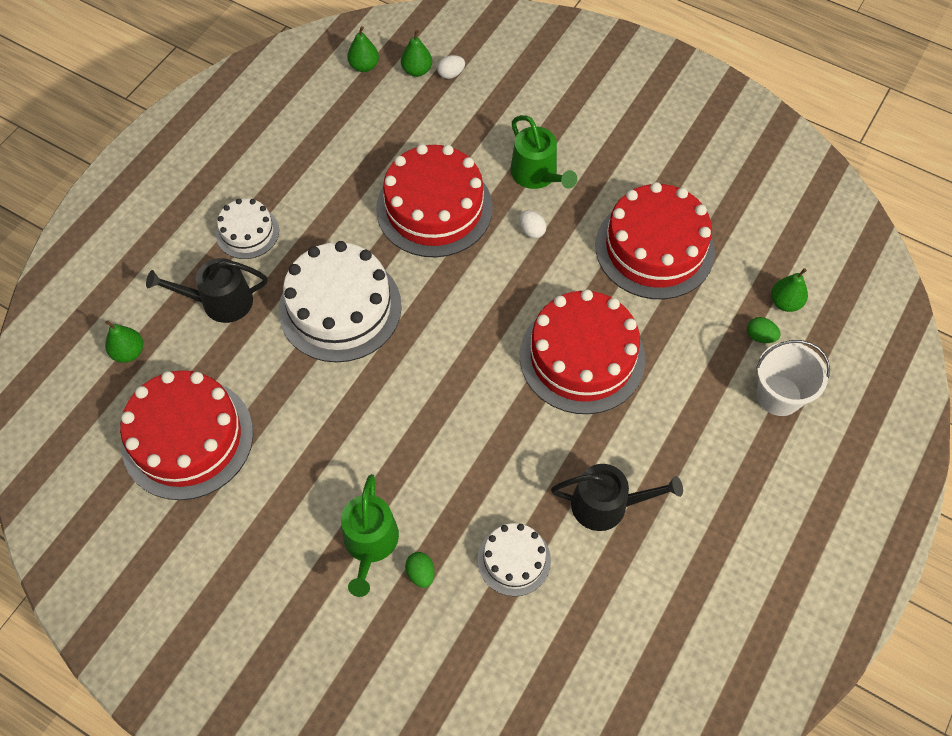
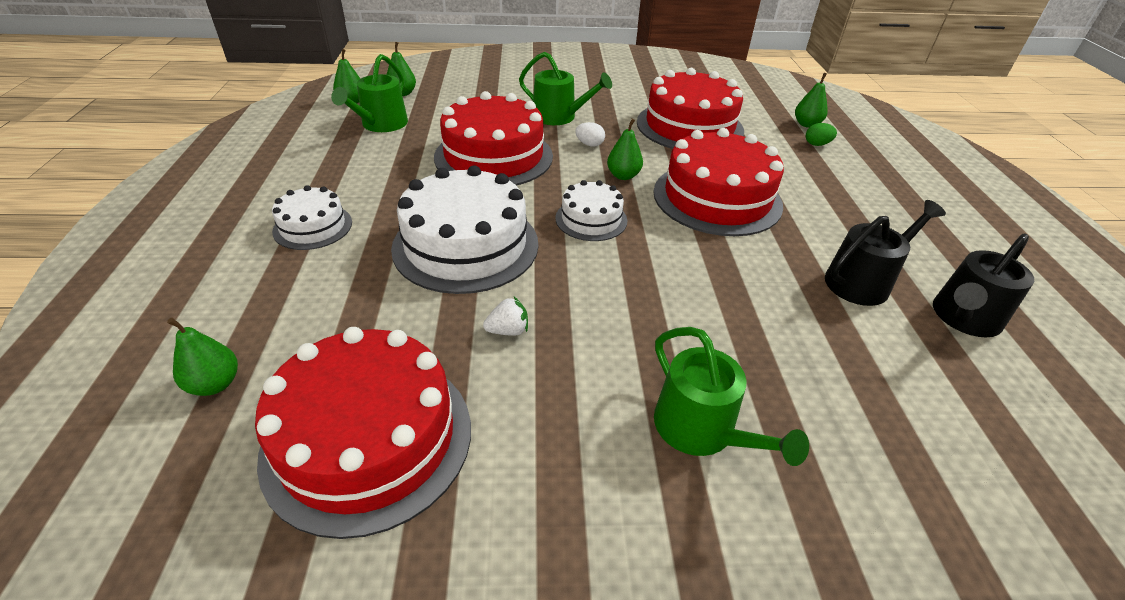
camera: 35 degrees left, 20 degrees down
black watering can [146,258,267,323] -> black watering can moved to [933,234,1034,337]
green egg [405,552,435,588] -> none
white egg [437,55,465,79] -> none
white cake [477,523,551,596] -> white cake moved to [555,180,628,241]
white bucket [756,340,830,416] -> none
none -> green watering can [331,54,408,132]
none -> white strawberry [483,297,528,336]
none -> green pear [607,118,643,180]

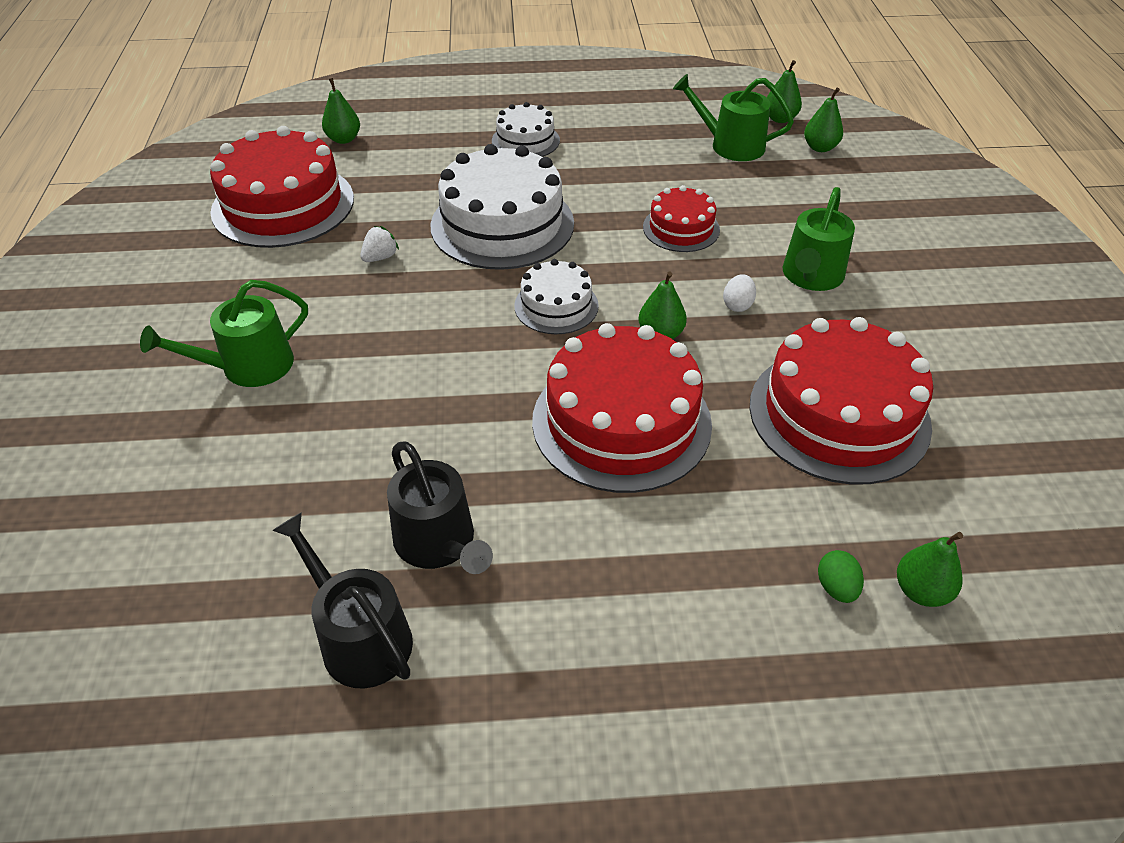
camera: 90 degrees right, 5 degrees up
red cake [434,91,553,186] -> red cake [643,185,720,252], size x0.53
white strawberry [483,297,528,336] -> white strawberry turned 120 degrees counterclockwise [360,226,399,262]

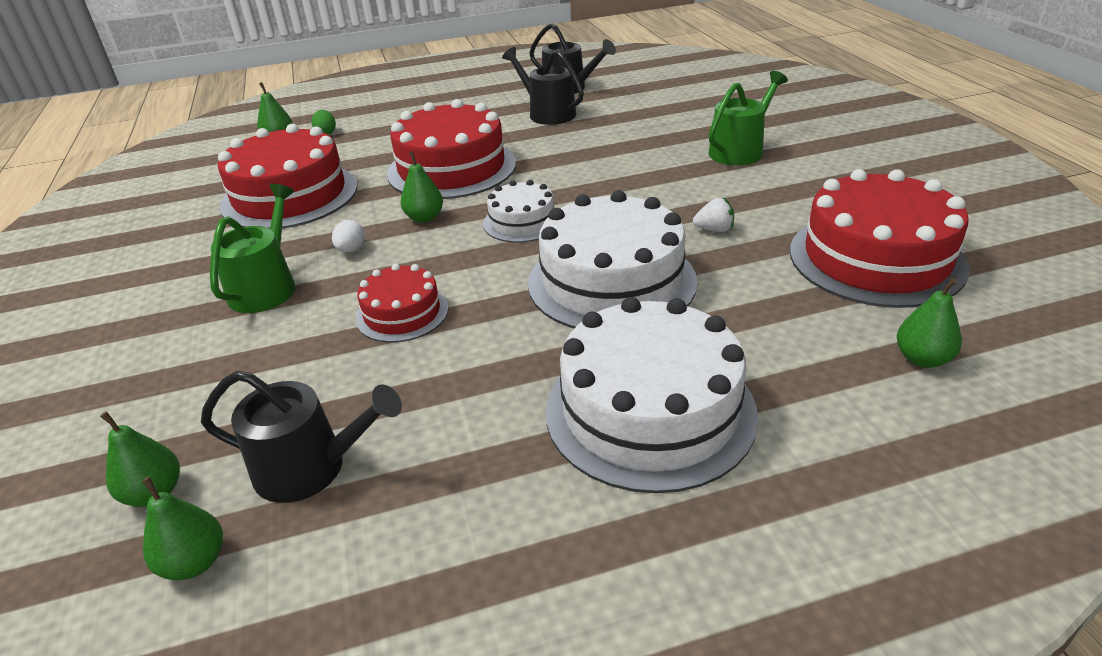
camera: 170 degrees right, 10 degrees down
white strawberry [360,226,399,262] -> white strawberry turned 120 degrees counterclockwise [693,198,734,232]
white cake [492,102,560,157] -> white cake [546,297,758,493], size x1.88
green watering can [673,74,794,161] -> black watering can [201,370,402,503]

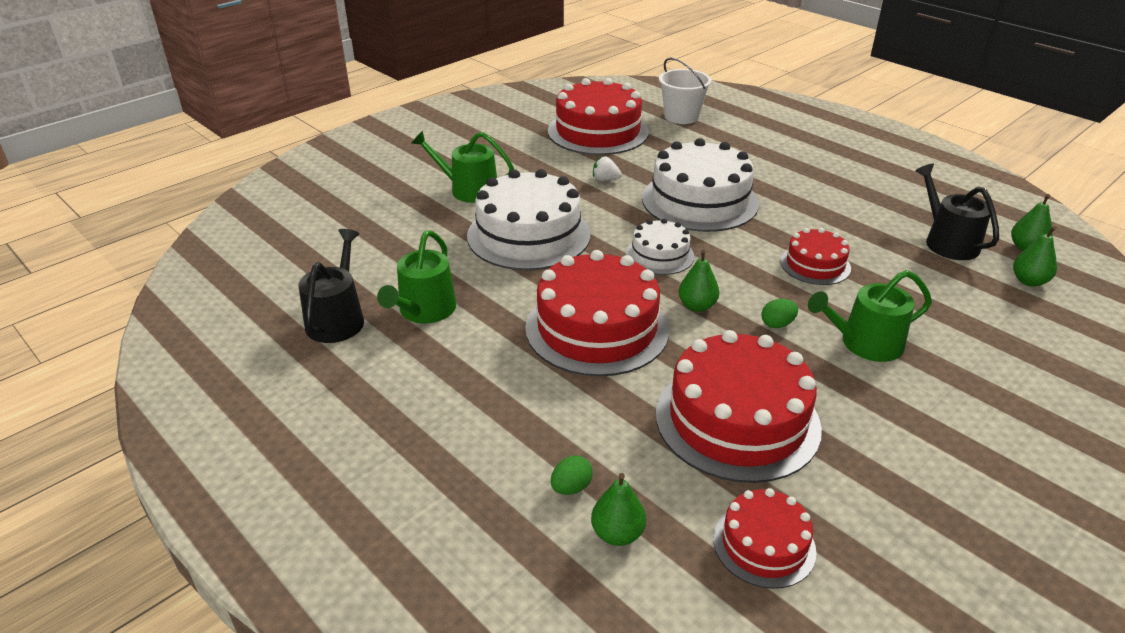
camera: 120 degrees left, 0 degrees up
white egg [332,220,365,253] -> green egg [761,299,798,328]
black watering can [502,47,584,125] -> green watering can [377,231,456,323]
white cake [546,297,758,493] -> white cake moved to [467,169,591,270]
white strawberry [693,198,734,232] -> white strawberry turned 45 degrees counterclockwise [593,156,622,181]
green pear [897,278,962,368] -> white bucket [659,57,712,124]
none -> red cake [713,488,817,589]

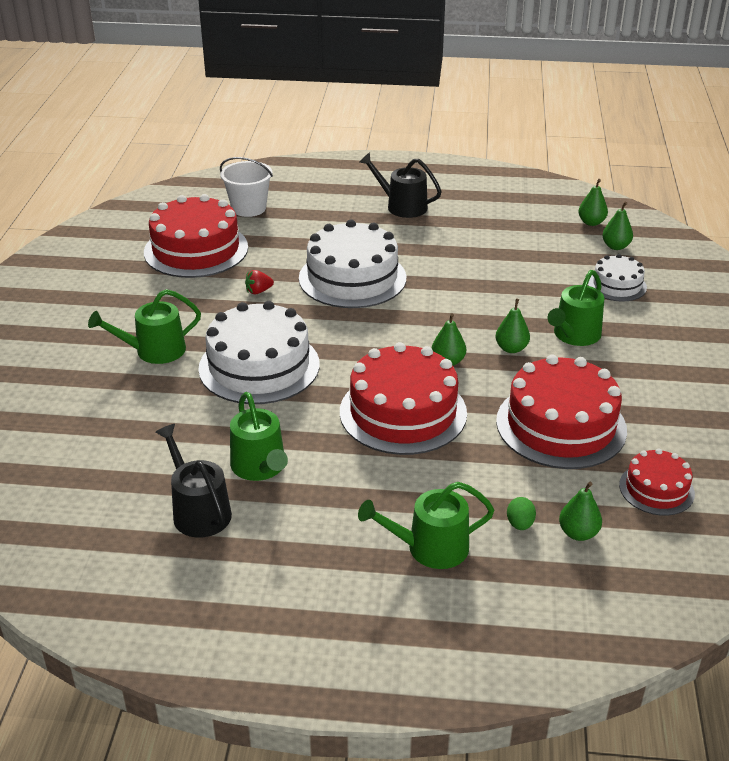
camera: 40 degrees left, 0 degrees up
white strawberry [593,156,622,181] -> red strawberry [245,270,274,294]
white cake [626,219,694,275] -> white cake moved to [588,254,647,302]
green egg [761,299,798,328] -> green pear [495,298,530,353]
red cake [780,228,851,285] -> none
black watering can [915,163,999,260] -> black watering can moved to [359,152,442,218]
none -> green watering can [358,482,494,569]

